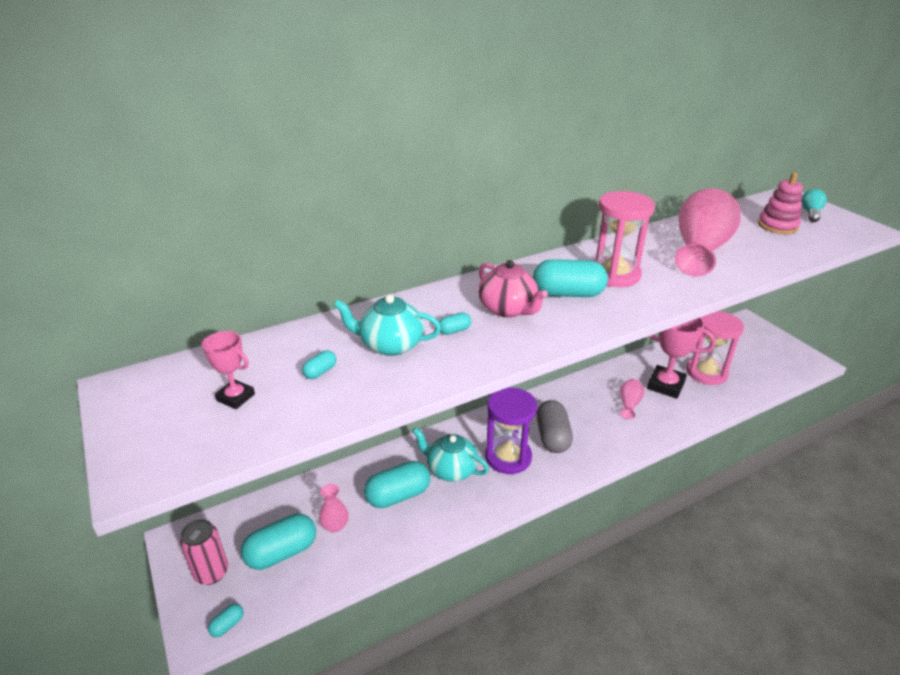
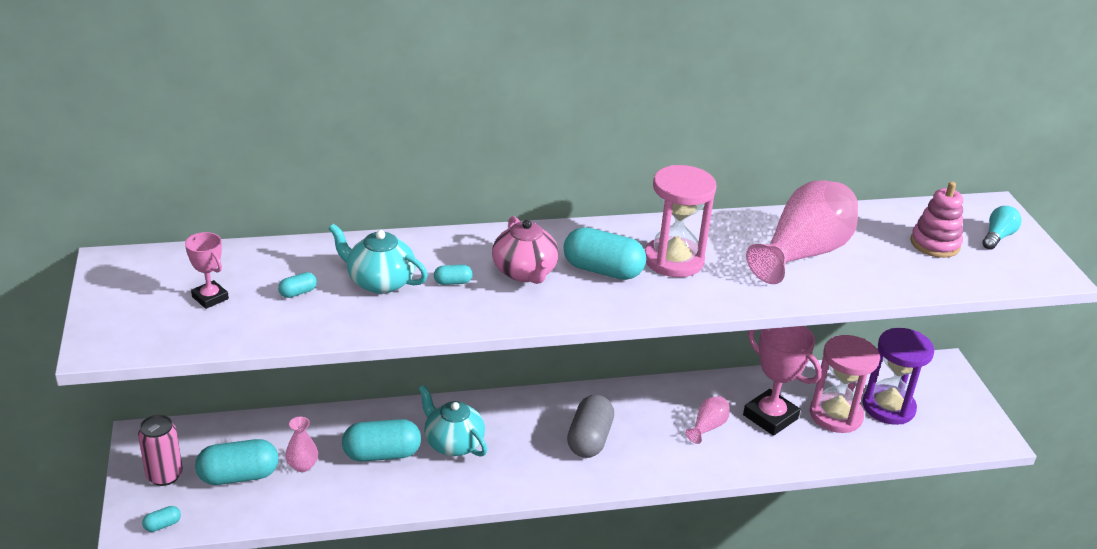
camera: 15 degrees right, 0 degrees up
purple hourglass [485,388,537,474] -> purple hourglass moved to [863,328,934,425]

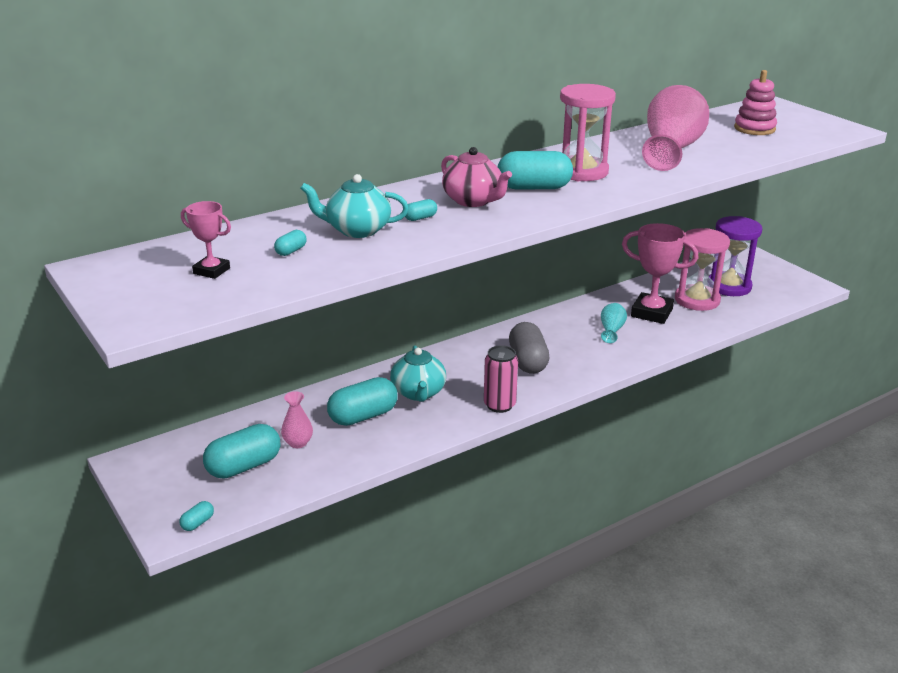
camera: 20 degrees left, 5 degrees down
pink can [138,415,183,486] -> pink can moved to [484,345,518,413]
turquoise teapot [419,385,487,456] -> turquoise teapot turned 120 degrees counterclockwise [390,345,446,402]
pink vase [686,396,730,444] -> turquoise vase [601,303,627,343]
turquoise light bulb [982,206,1021,250] -> none

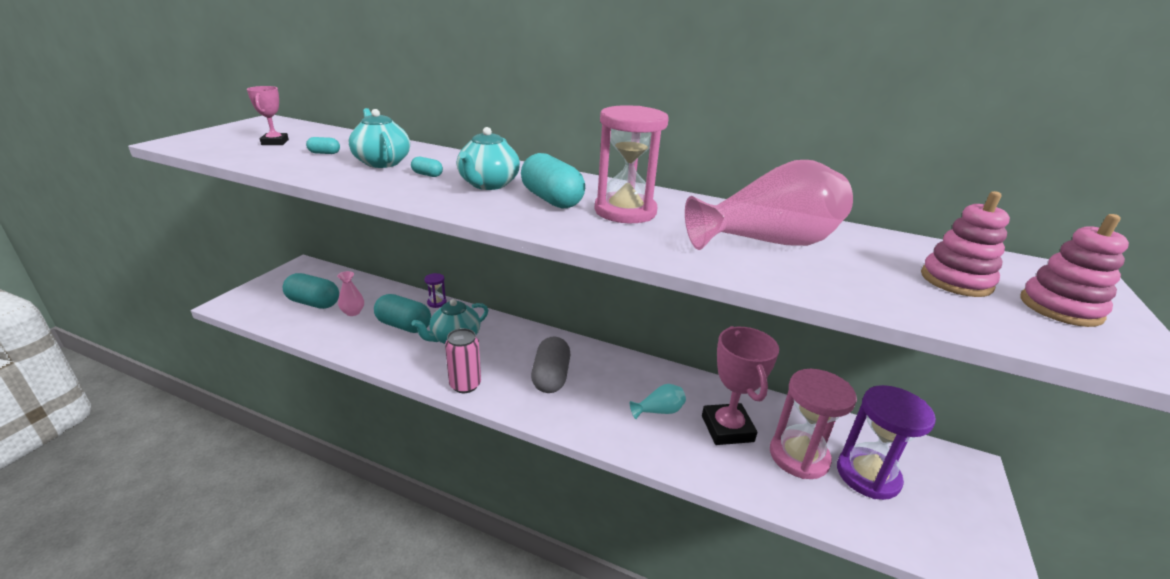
camera: 55 degrees right, 0 degrees up
turquoise capsule [179,501,214,531] -> none
pink teapot [441,147,512,207] -> turquoise teapot [457,127,520,190]
grey capsule [509,322,549,374] -> grey capsule turned 45 degrees counterclockwise [531,337,570,393]
none -> purple hourglass [424,273,447,308]
none -> pink stacking toy [1020,214,1129,327]

